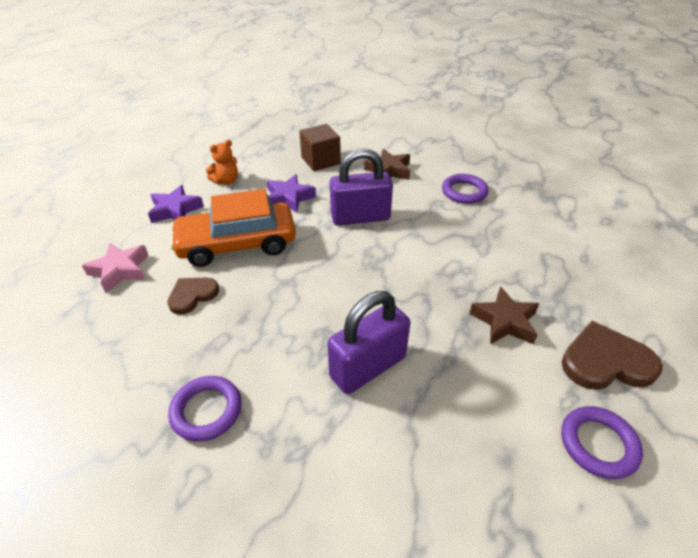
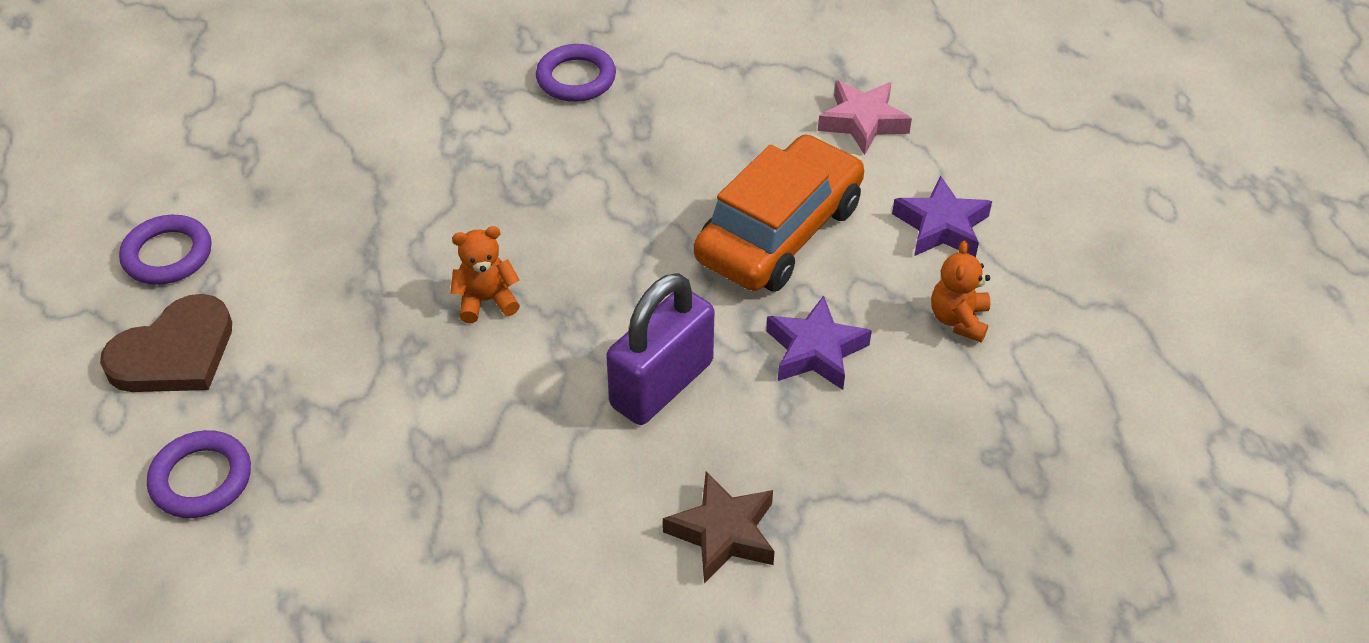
camera: 140 degrees right, 5 degrees up
brown heart [167,278,219,315] -> none
brown cube [299,124,341,171] -> none
purple padlock [327,291,410,394] -> none
purple ring [442,174,489,204] -> purple ring moved to [147,430,251,518]
brown star [469,286,539,344] -> none
none -> orange teddy bear [450,226,520,323]

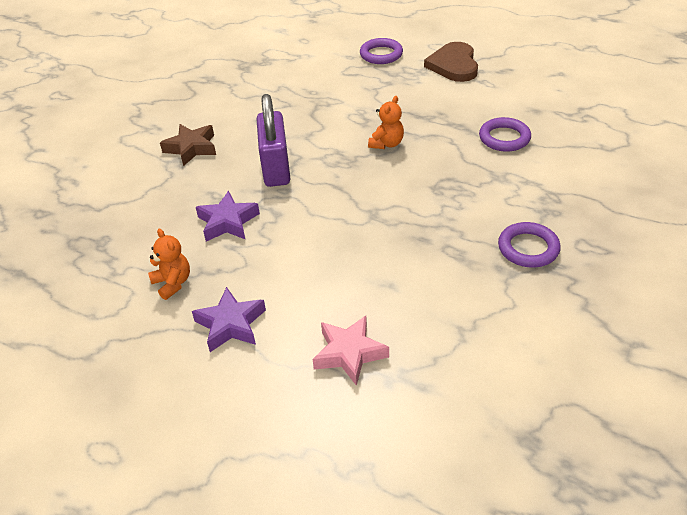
camera: 135 degrees right, 5 degrees down
purple ring [119,215,212,285] -> purple ring moved to [479,117,531,152]
orange car [694,134,864,292] -> none

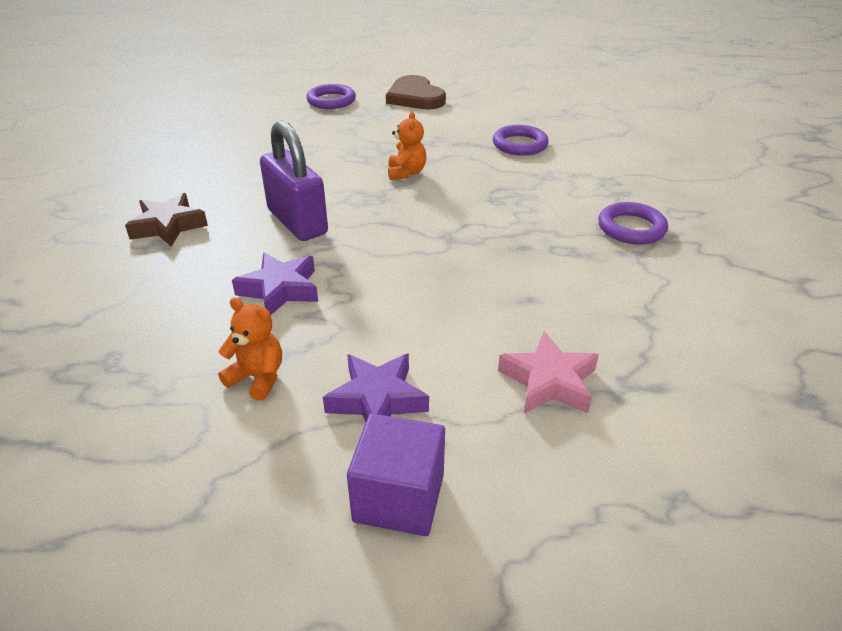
camera: 30 degrees left, 5 degrees down
none -> purple cube [347,413,445,536]

